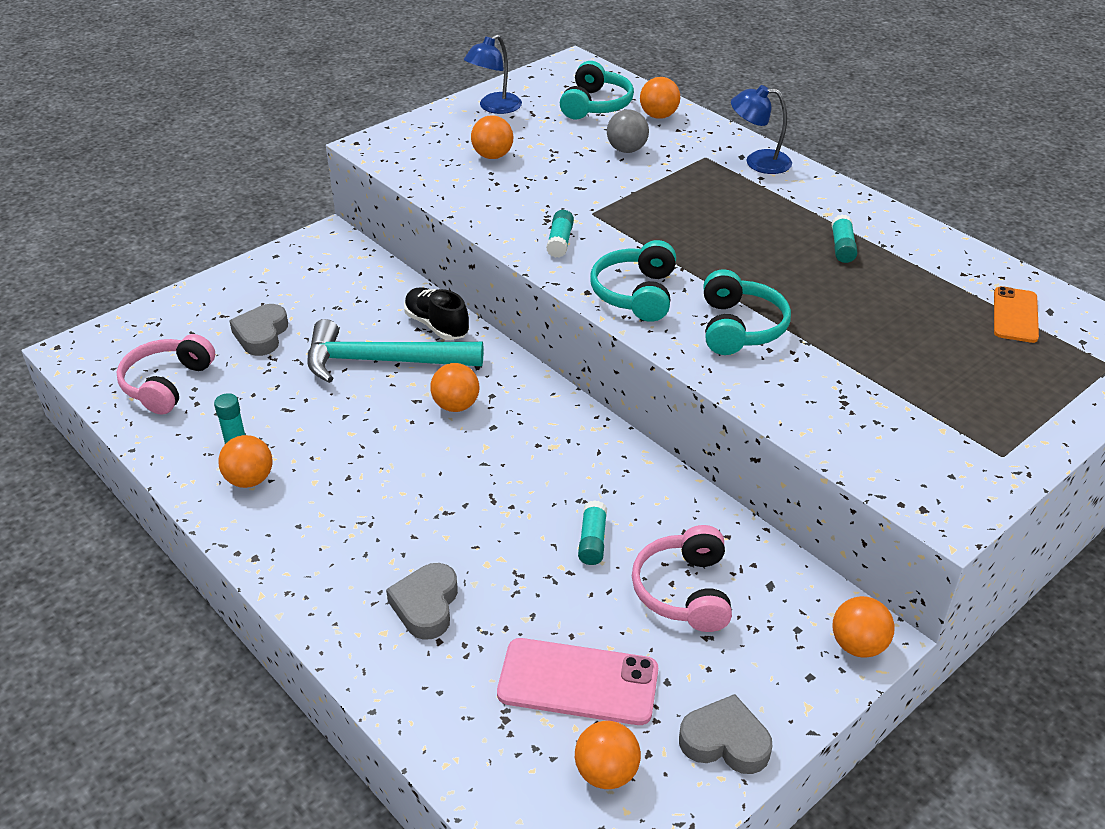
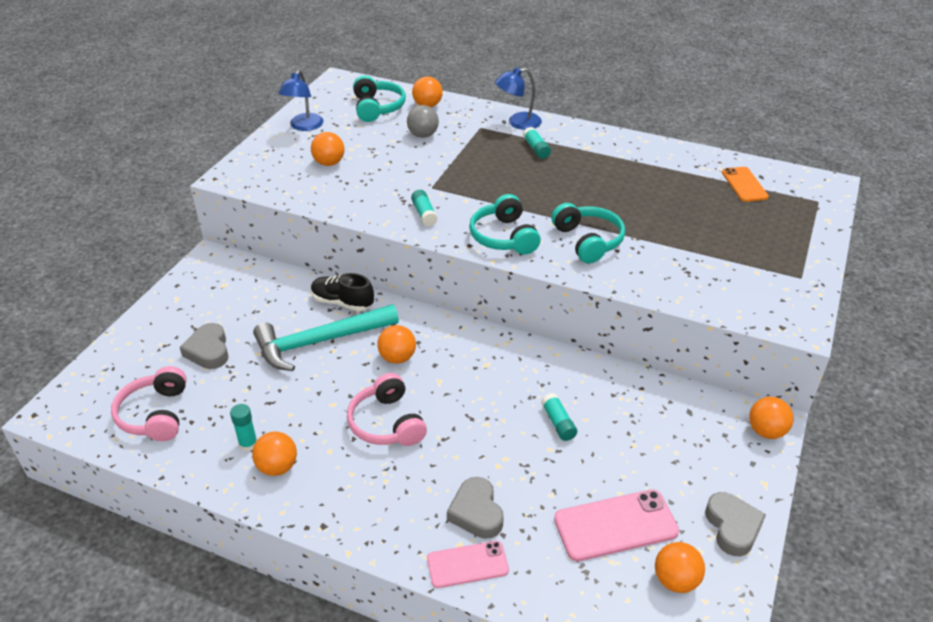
camera: 25 degrees left, 0 degrees up
pink headphones [632,525,732,632] -> pink headphones moved to [347,373,427,446]
grey heart [679,694,772,774] -> grey heart turned 90 degrees clockwise [705,492,766,556]
turquoise glue stick [831,214,858,263] -> turquoise glue stick moved to [523,127,551,159]
none -> pink phone [427,541,509,588]

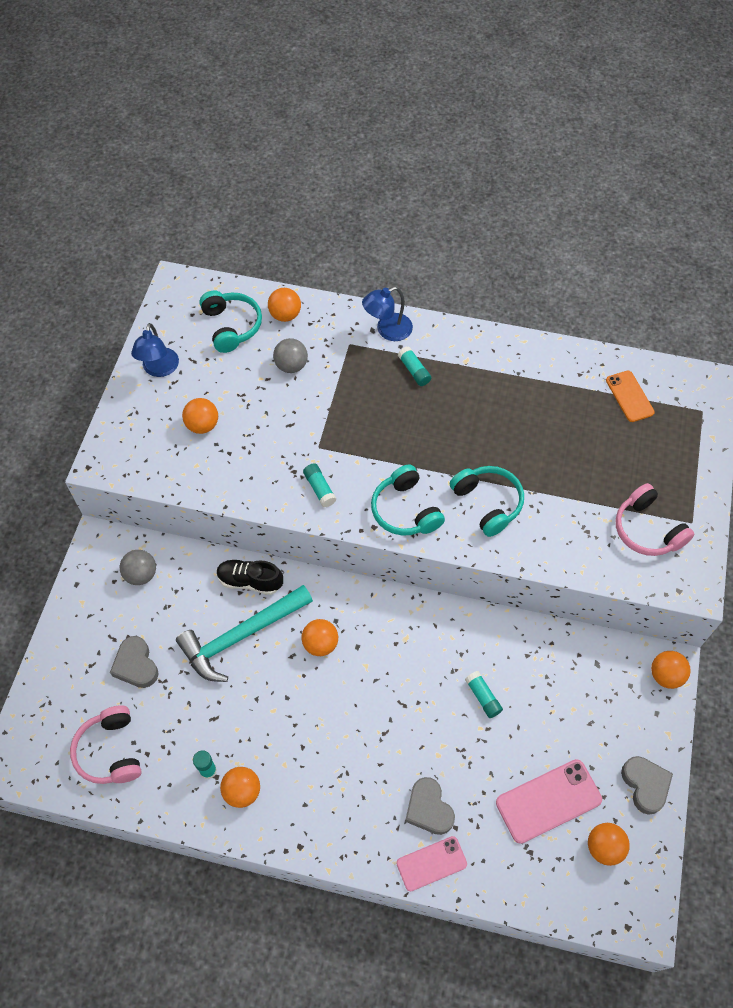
camera: 10 degrees left, 20 degrees up
pink headphones [347,373,427,446] -> pink headphones moved to [616,483,694,556]
none -> grey ball [120,550,156,585]

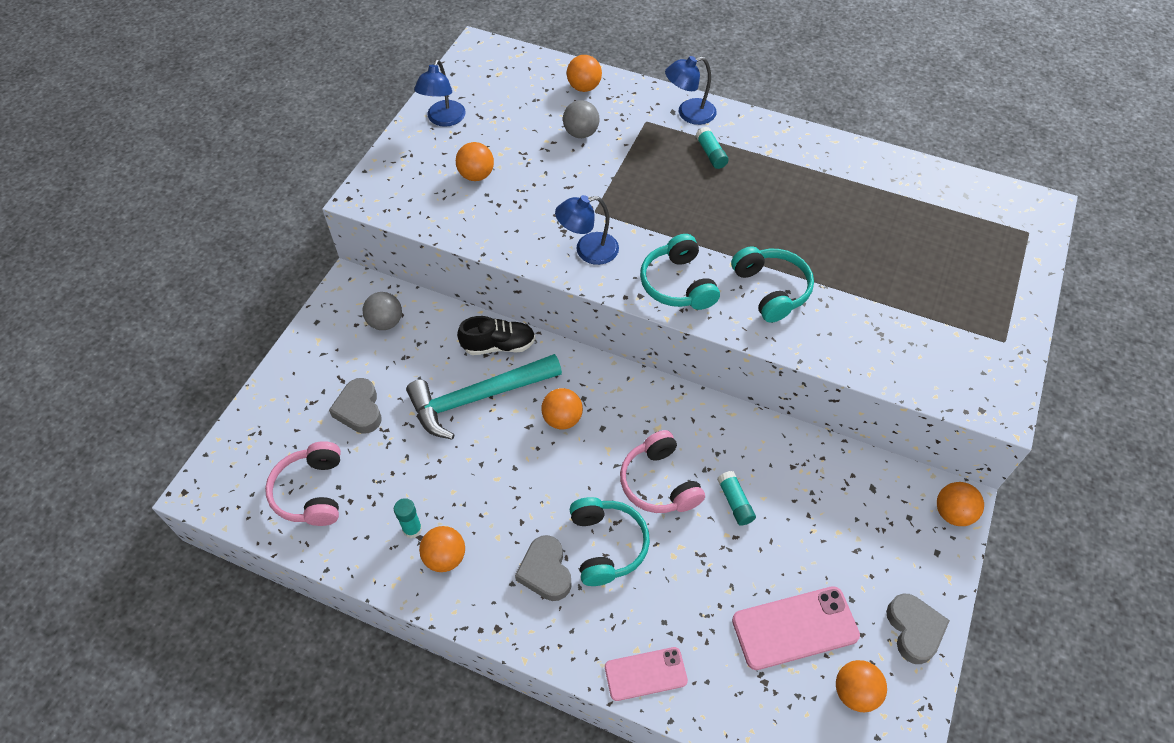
camera: 10 degrees right, 5 degrees down
turquoise headphones [199,291,262,353] -> turquoise headphones moved to [570,497,650,586]
black shoe [217,559,283,595] -> black shoe turned 150 degrees clockwise [457,316,535,355]
turquoise glue stick [303,463,337,507] -> blue lamp [555,195,619,265]
grey heart [405,777,455,835] -> grey heart moved to [515,535,572,601]
orange phone [606,371,655,422] -> none
pink headphones [616,483,694,556] -> pink headphones moved to [620,430,705,513]

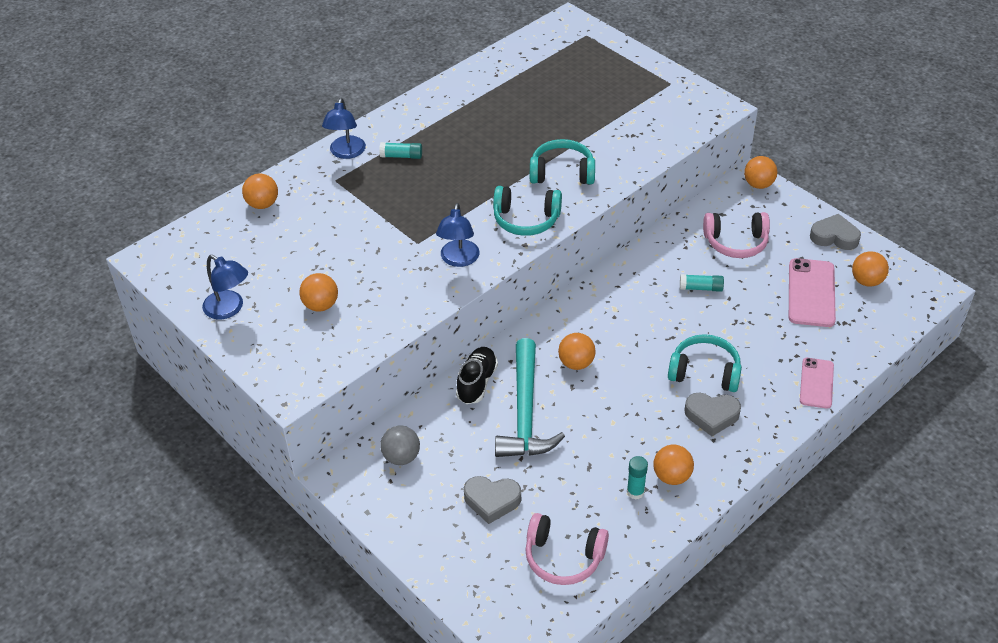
camera: 65 degrees left, 10 degrees down
grey ball [563,100,600,138] -> none
pink headphones [620,430,705,513] -> pink headphones moved to [703,212,770,258]

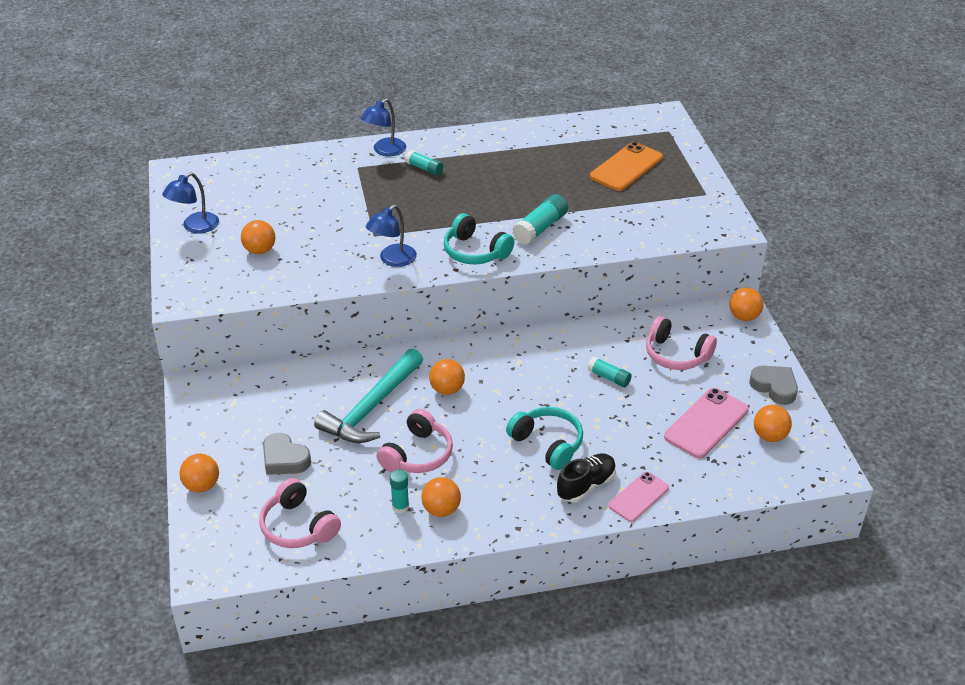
camera: 30 degrees right, 5 degrees down
blue lamp [202,255,248,319] -> blue lamp turned 60 degrees clockwise [162,172,219,233]
orange ball [242,173,278,209] -> orange ball moved to [179,454,219,493]
grey ball [380,426,420,465] -> none
black shoe [456,347,498,404] -> black shoe moved to [557,453,616,502]
turquoise headphones [530,139,595,184] -> turquoise glue stick [512,194,568,245]
grey heart [684,393,741,436] -> none
none -> pink headphones [376,409,453,473]
none -> orange phone [590,142,663,191]

